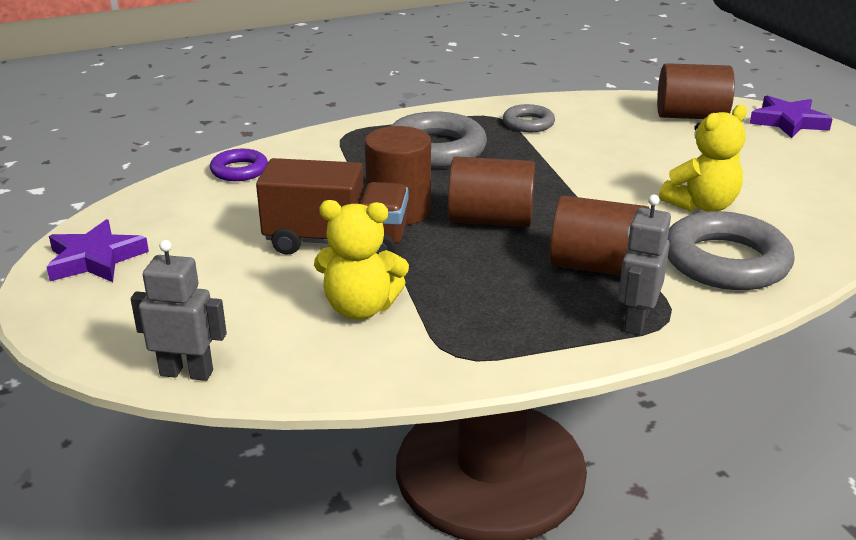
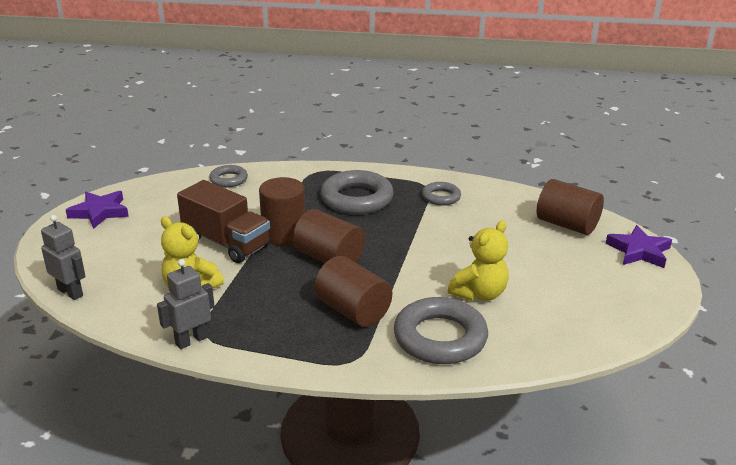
camera: 30 degrees right, 0 degrees up
purple ring [210,149,268,181] -> grey ring [209,165,248,187]
grey robot [618,195,671,335] -> grey robot moved to [157,259,215,349]
yellow teddy bear [659,105,747,212] -> yellow teddy bear turned 45 degrees counterclockwise [448,221,509,301]

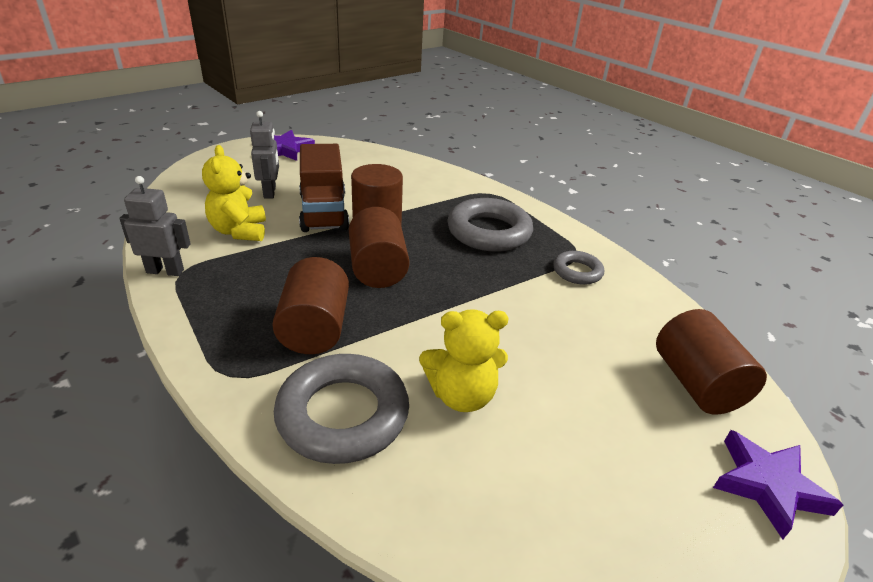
camera: 40 degrees right, 5 degrees up
grey robot [41,215,86,300] -> grey robot moved to [250,111,279,198]
grey ring [209,165,248,187] -> none

